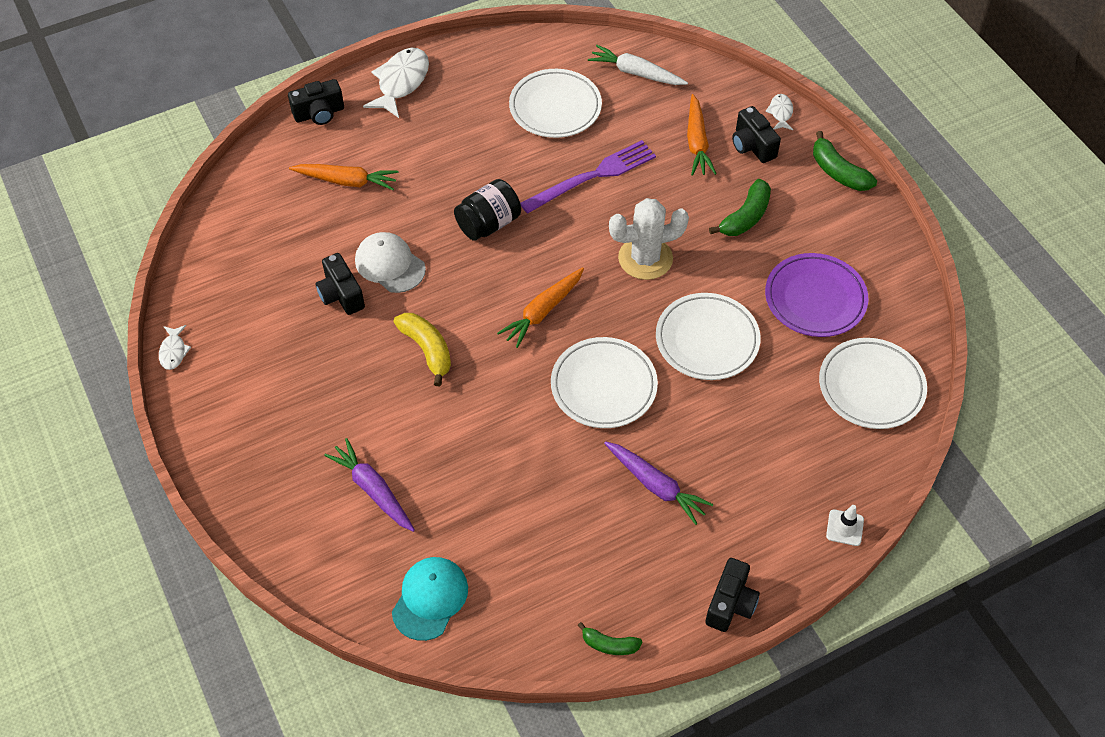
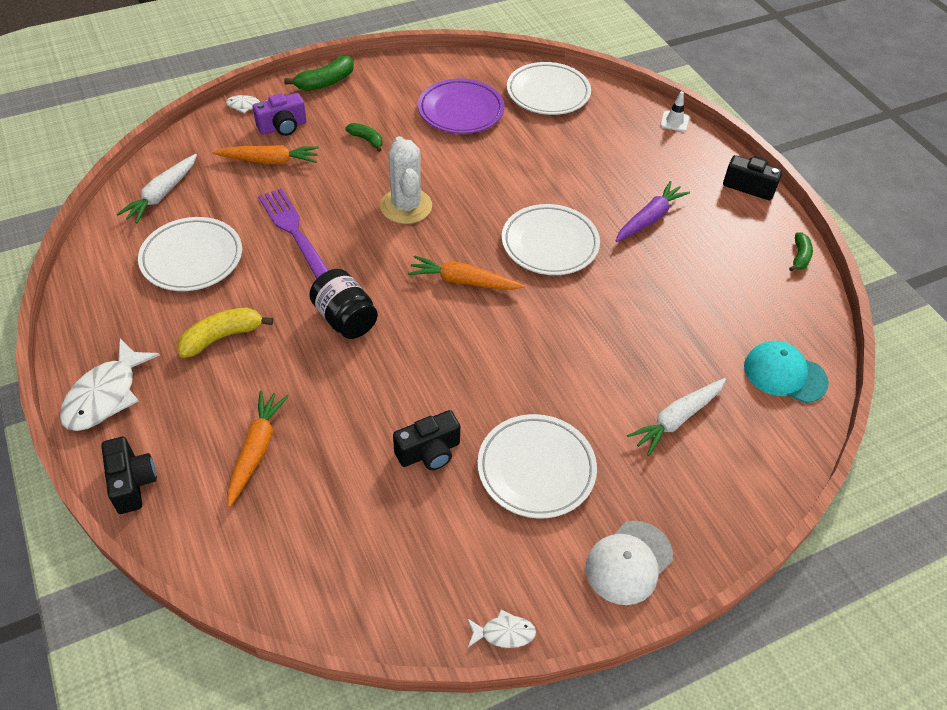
camera: 90 degrees left, 5 degrees down
purple carrot [324,438,415,532] -> white carrot [627,378,726,456]
white cap [355,232,426,293] -> white cap moved to [586,521,673,605]
white fish [363,48,429,118] -> white fish turned 90 degrees counterclockwise [60,339,160,431]
yellow banana [394,313,451,386] -> yellow banana moved to [177,307,273,358]
orange carrot [497,267,584,348] -> orange carrot turned 150 degrees clockwise [408,255,524,290]
white plate [656,293,761,380] -> white plate moved to [478,414,597,519]
green banana [709,179,771,236] -> green banana [345,123,382,152], size x0.62
black camera [732,106,781,163] -> purple camera [253,93,307,136]

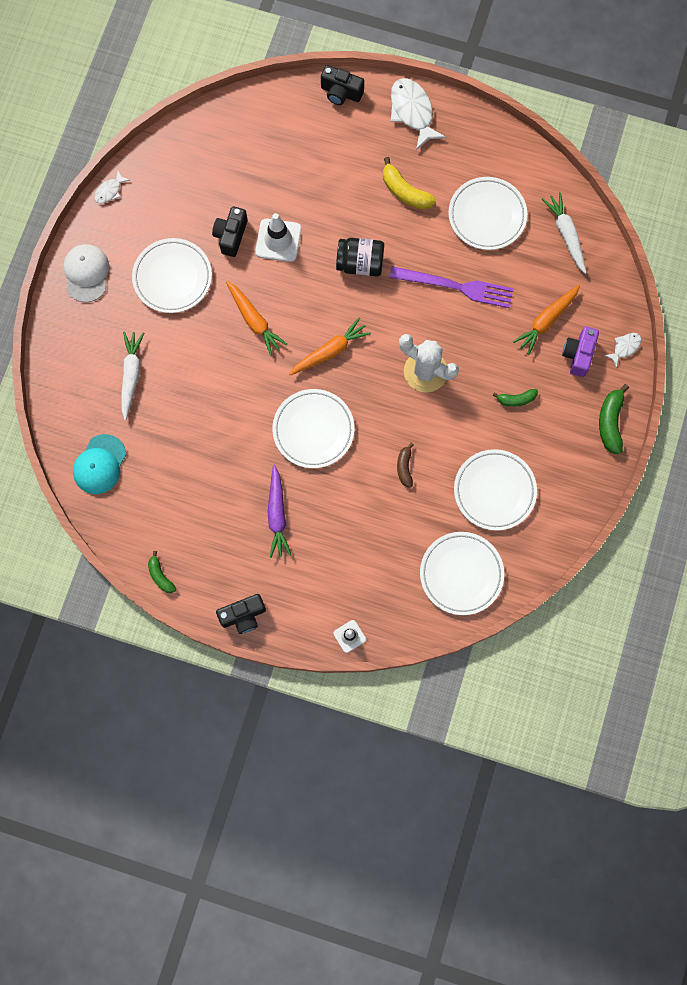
camera: 135 degrees right, 25 degrees up
yellow banana [177,307,273,358] -> yellow banana turned 120 degrees clockwise [383,157,436,209]
orange carrot [227,391,289,507] -> orange carrot moved to [226,281,288,356]
purple plate [418,79,505,134] -> white plate [454,449,537,531]
turquoise cap [744,341,829,403] -> turquoise cap turned 135 degrees clockwise [73,434,126,494]
none -> white traffic cone [255,213,301,262]
none -> brown banana [397,443,414,488]

